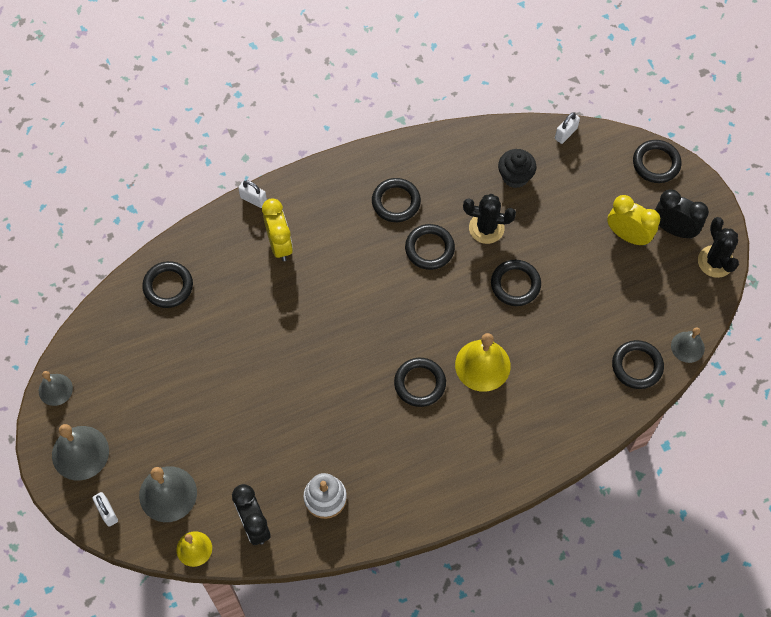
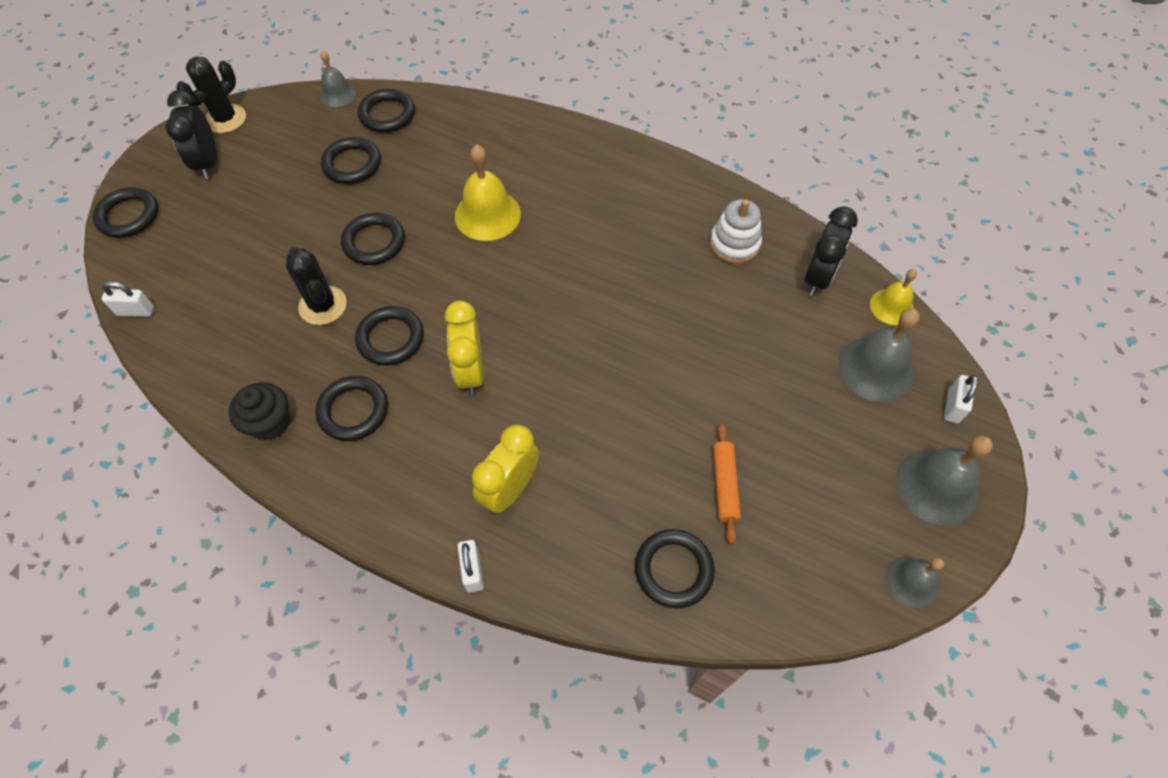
camera: 130 degrees left, 5 degrees down
black ring [394,358,446,407] -> black ring moved to [321,137,381,184]
black cupcake [498,149,536,188] -> black cupcake moved to [229,382,290,440]
yellow clock [607,195,660,246] -> yellow clock moved to [445,301,484,395]
none -> orange rolling pin [713,423,741,544]

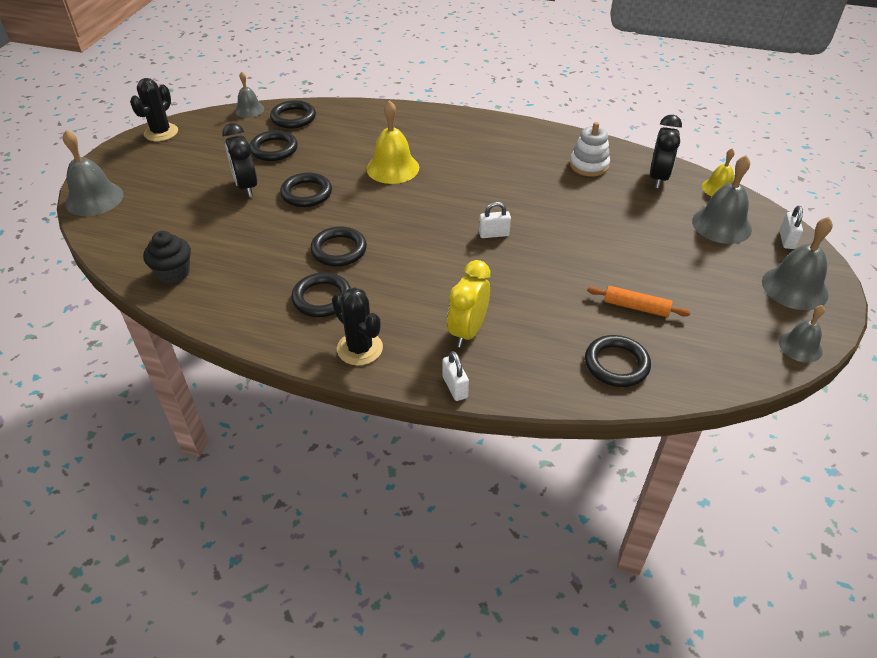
camera: 10 degrees left, 15 degrees down
black ring [92,187,158,238] -> grey bell [63,130,124,216]
white padlock [102,281,154,317] -> white padlock moved to [479,202,511,238]
black clock [166,90,217,179] -> black clock moved to [222,123,257,197]
black cupcake [229,382,290,440] -> black cupcake moved to [143,231,191,284]
black cactus [286,247,347,325] -> black cactus moved to [332,287,383,365]
yellow clock [445,301,484,395] -> none
orange rolling pin [713,423,741,544] -> orange rolling pin turned 60 degrees counterclockwise [587,286,691,317]

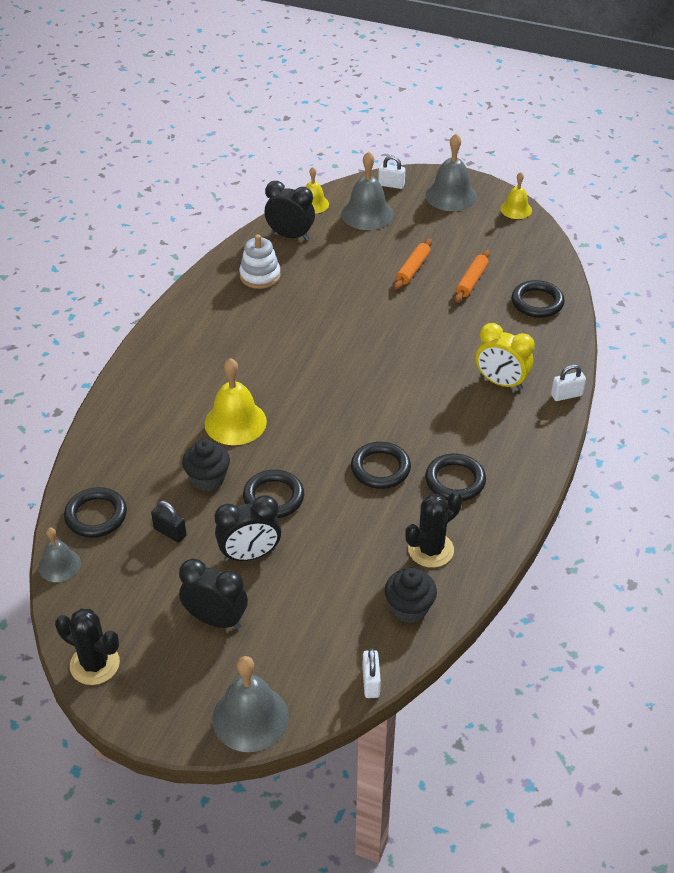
camera: 85 degrees left, 0 degrees up
black ring [250,130,298,161] -> black padlock [151,501,187,543]
black cactus [332,287,383,365] -> black cactus moved to [405,491,462,568]
white padlock [479,202,511,238] -> white padlock moved to [362,648,381,698]
grey bell [779,305,825,363] -> yellow bell [500,172,532,219]
none -> black clock [179,559,248,629]
none -> black cupcake [182,439,230,491]
none -> orange rolling pin [394,239,432,289]

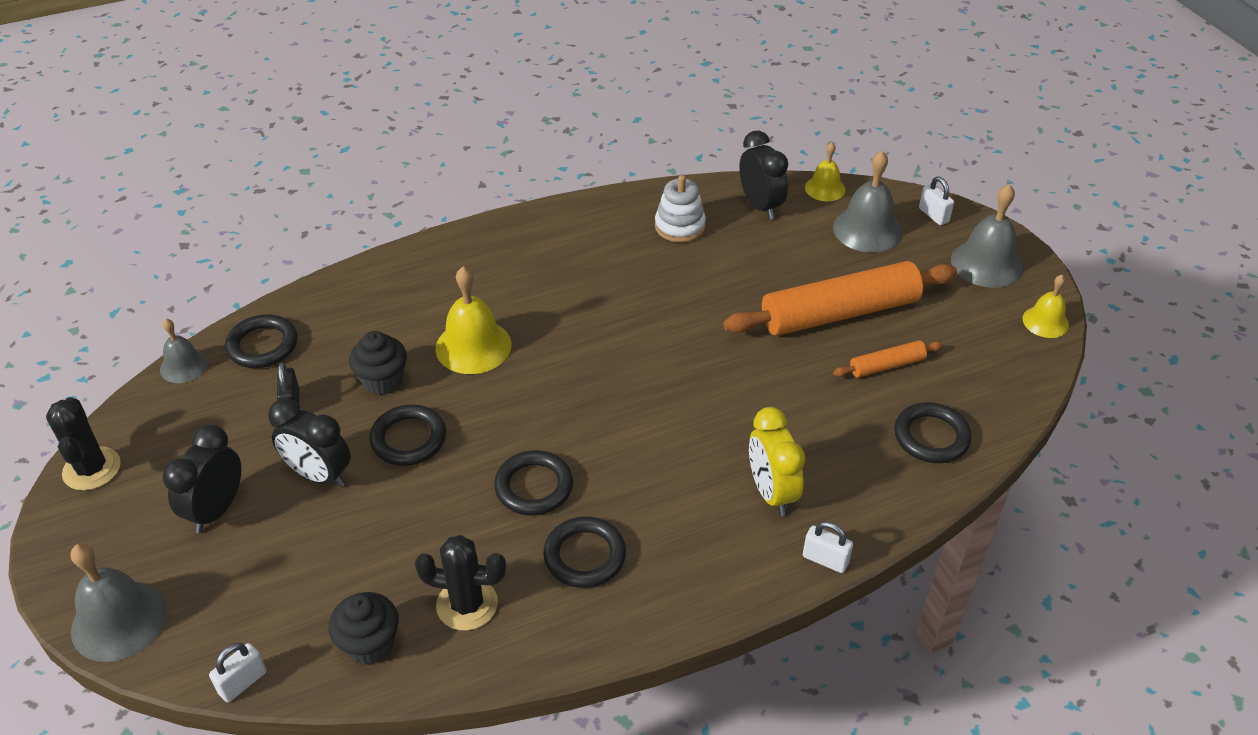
camera: 45 degrees right, 0 degrees up
black clock [179,559,248,629] -> black clock turned 135 degrees counterclockwise [163,424,241,533]
orange rolling pin [394,239,432,289] -> orange rolling pin [723,261,957,336], size x2.17

